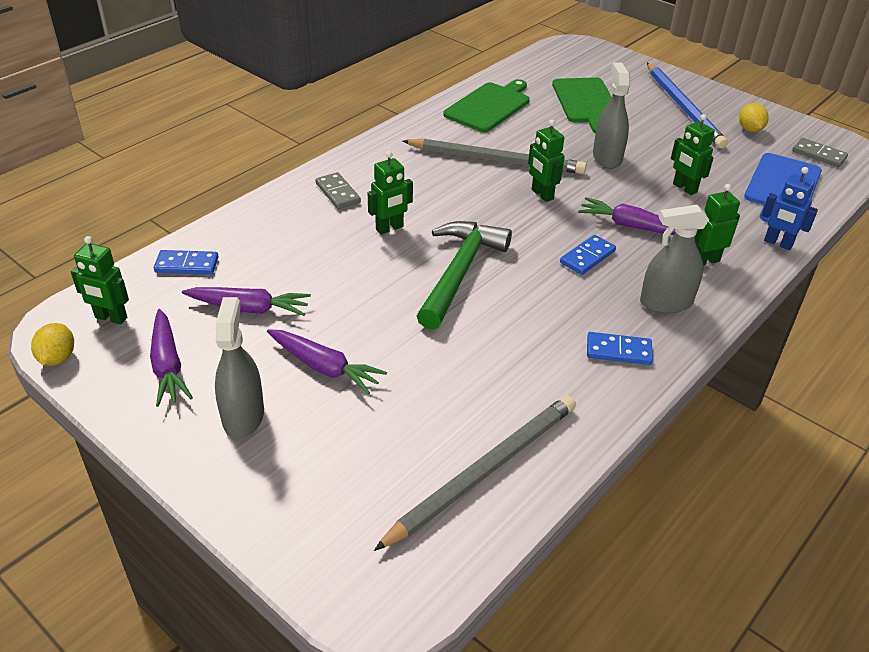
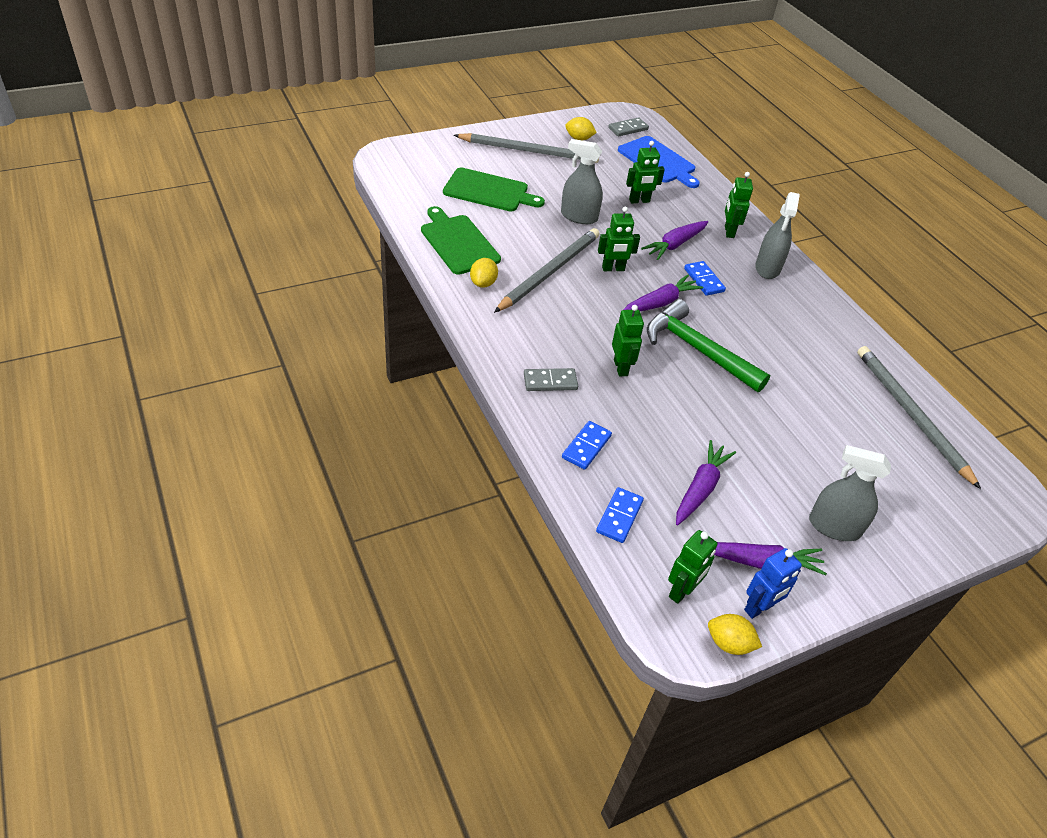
camera: 70 degrees left, 5 degrees up
purple carrot [267,329,387,394] -> purple carrot moved to [623,275,703,311]
blue domino [587,332,653,365] -> blue domino moved to [562,421,612,470]
blue pencil [647,63,728,148] -> grey pencil [454,133,599,163]
blue robot [762,167,818,250] -> blue robot moved to [744,548,802,619]
none -> yellow lemon [470,258,498,288]

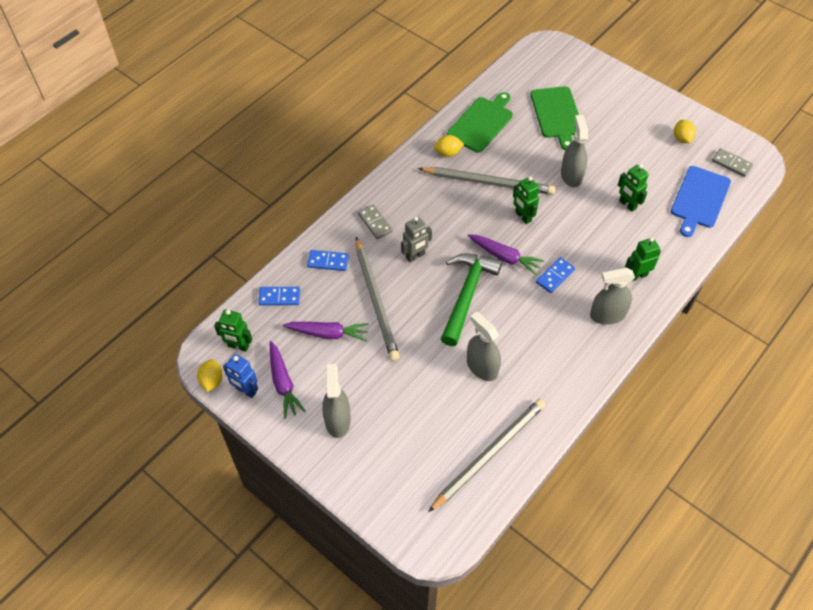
camera: 70 degrees right, 10 degrees up
grey pencil [454,133,599,163] -> grey pencil moved to [356,237,400,361]
green robot [612,305,644,376] -> grey robot [401,216,432,262]
purple carrot [641,221,708,260] -> none
none -> grey spray bottle [467,312,501,381]

